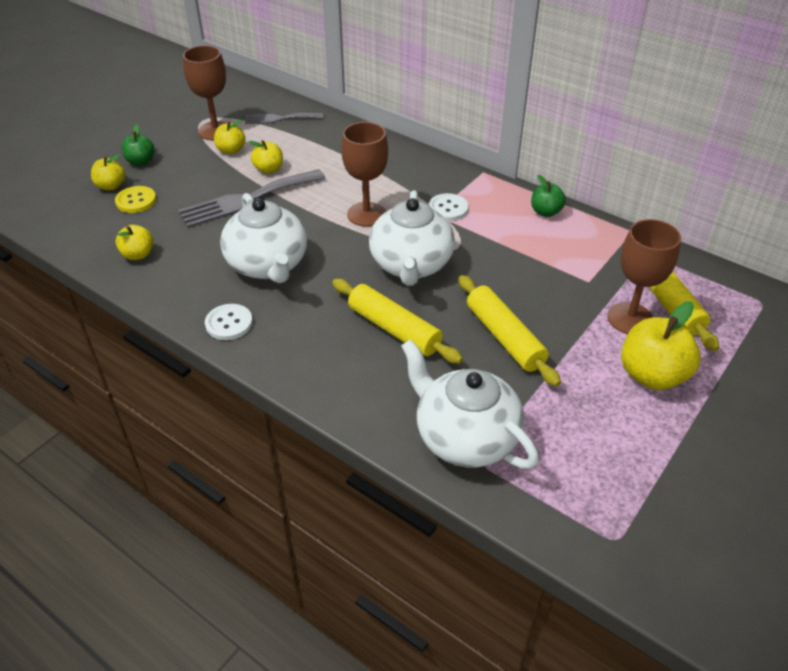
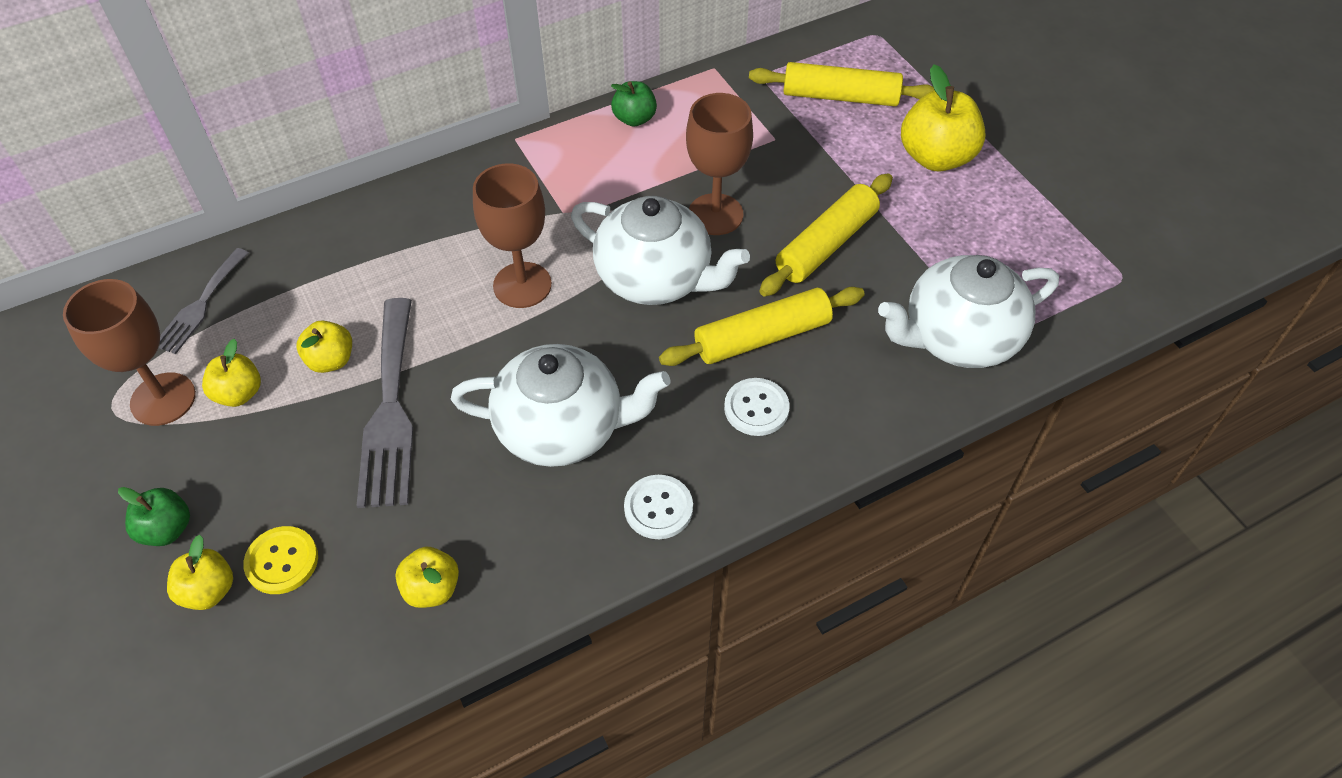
camera: 65 degrees left, 10 degrees up
white button [429,193,469,221] -> white button moved to [724,378,790,436]
yellow rolling pin [458,275,561,387] -> yellow rolling pin turned 45 degrees counterclockwise [759,173,893,296]
brown goblet [608,219,681,334] -> brown goblet moved to [686,93,753,235]

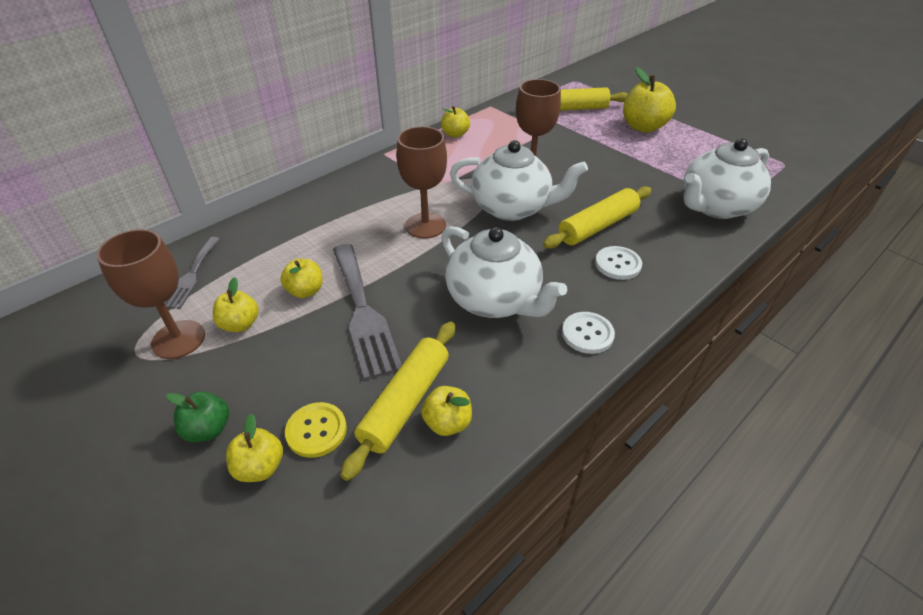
camera: 15 degrees left, 10 degrees down
white teapot [451,344,670,467] -> white teapot turned 60 degrees clockwise [441,226,567,318]
green apple [611,81,657,127] -> yellow apple [441,106,470,138]
yellow rolling pin [759,173,893,296] -> yellow rolling pin moved to [340,322,455,481]

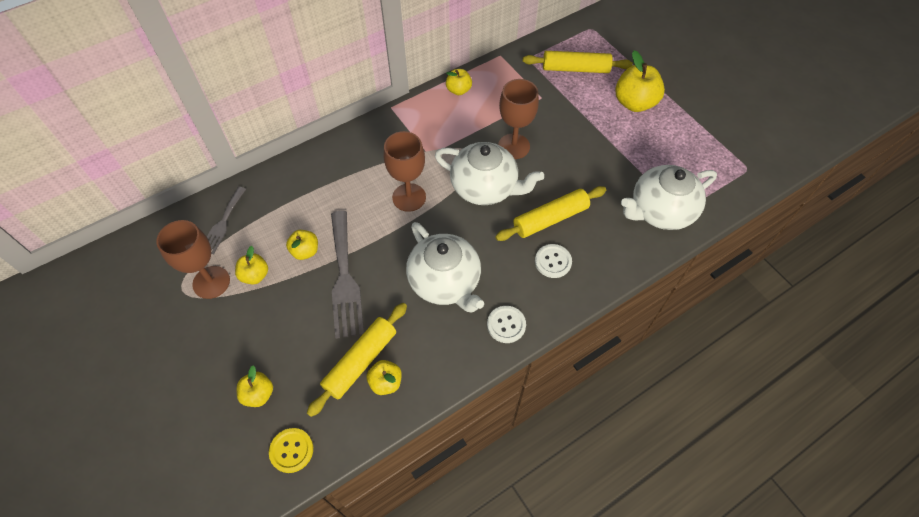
camera: 10 degrees right, 15 degrees up
green apple [166,392,229,442] -> none
yellow button [285,402,347,458] -> yellow button moved to [269,428,313,473]

